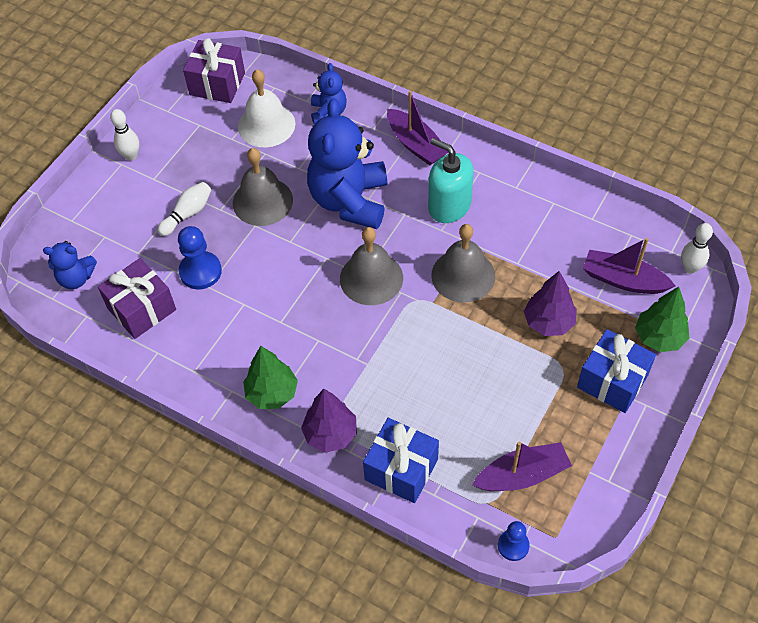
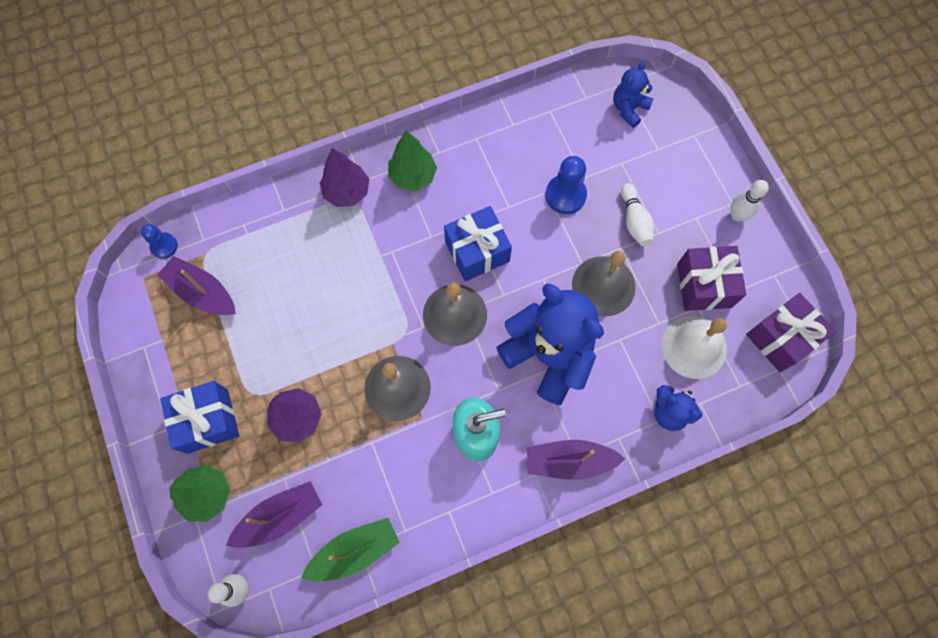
camera: 125 degrees right, 15 degrees up
purple gift [98,258,176,339] -> purple gift moved to [677,246,746,311]
blue gift [363,418,439,503] -> blue gift moved to [444,206,512,281]
purple boat [472,441,572,491] -> purple boat turned 105 degrees clockwise [157,256,236,315]
none -> green boat [301,518,400,581]

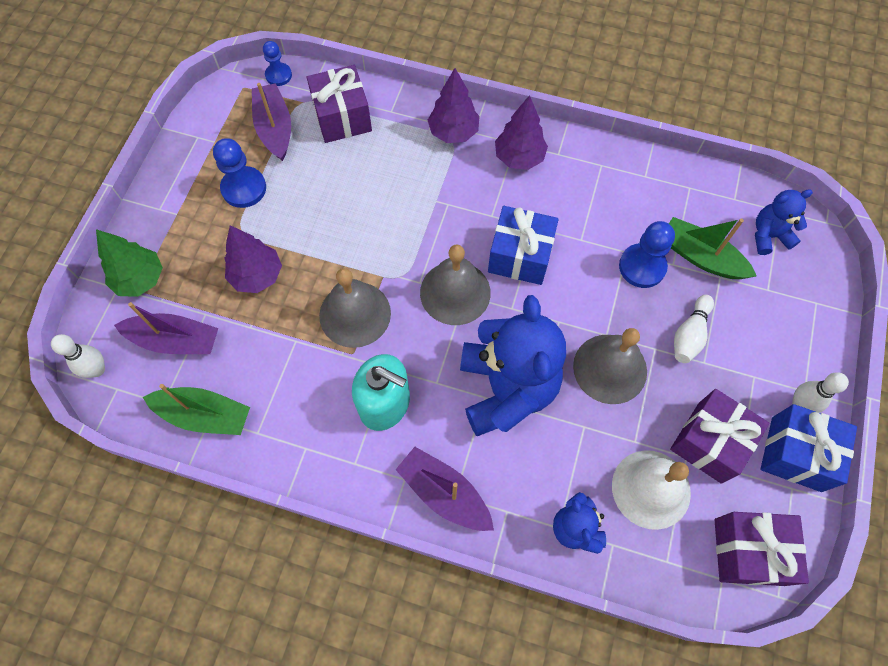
camera: 40 degrees right, 5 degrees down
blue gift [160,381,239,454] -> blue gift moved to [761,404,857,492]
green tree [388,131,437,191] -> purple tree [495,95,548,170]
none -> blue pawn [213,138,266,208]
none -> purple gift [307,65,372,143]
none -> green boat [669,217,757,279]

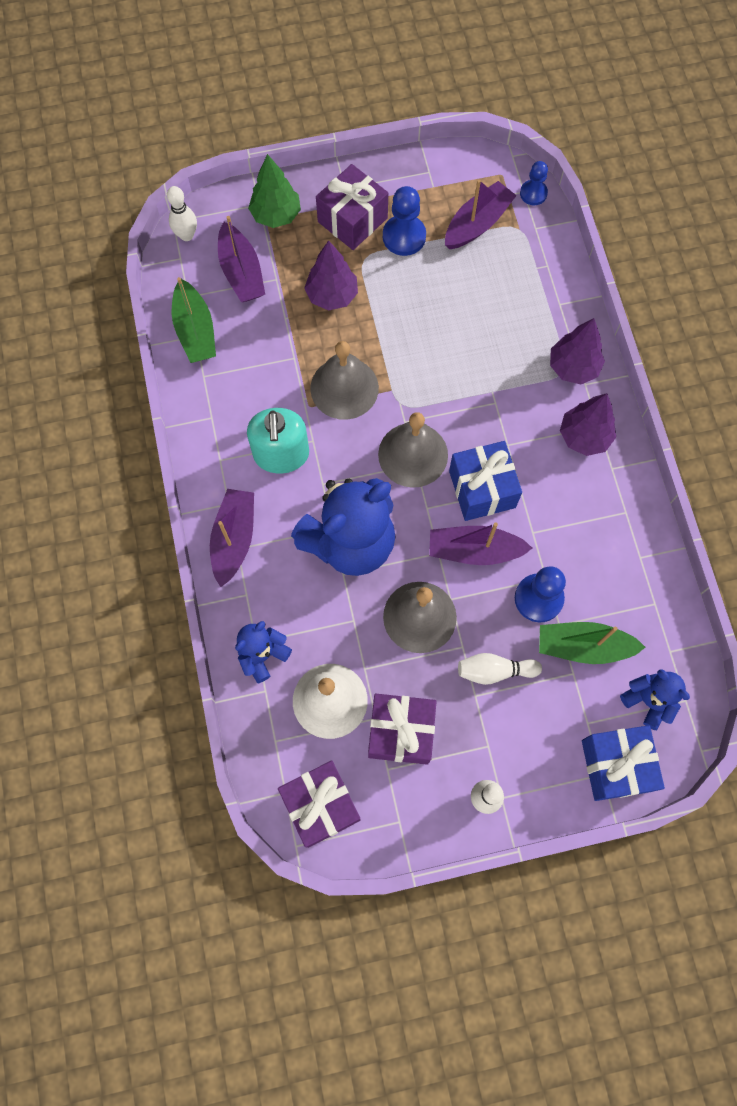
camera: 60 degrees right, 5 degrees up
purple gift [307,65,372,143] -> purple gift moved to [316,164,388,250]
green boat [669,217,757,279] -> green boat turned 90 degrees counterclockwise [539,622,646,664]
blue gift [761,404,857,492] -> blue gift moved to [582,725,665,801]
none -> purple boat [429,523,532,565]

